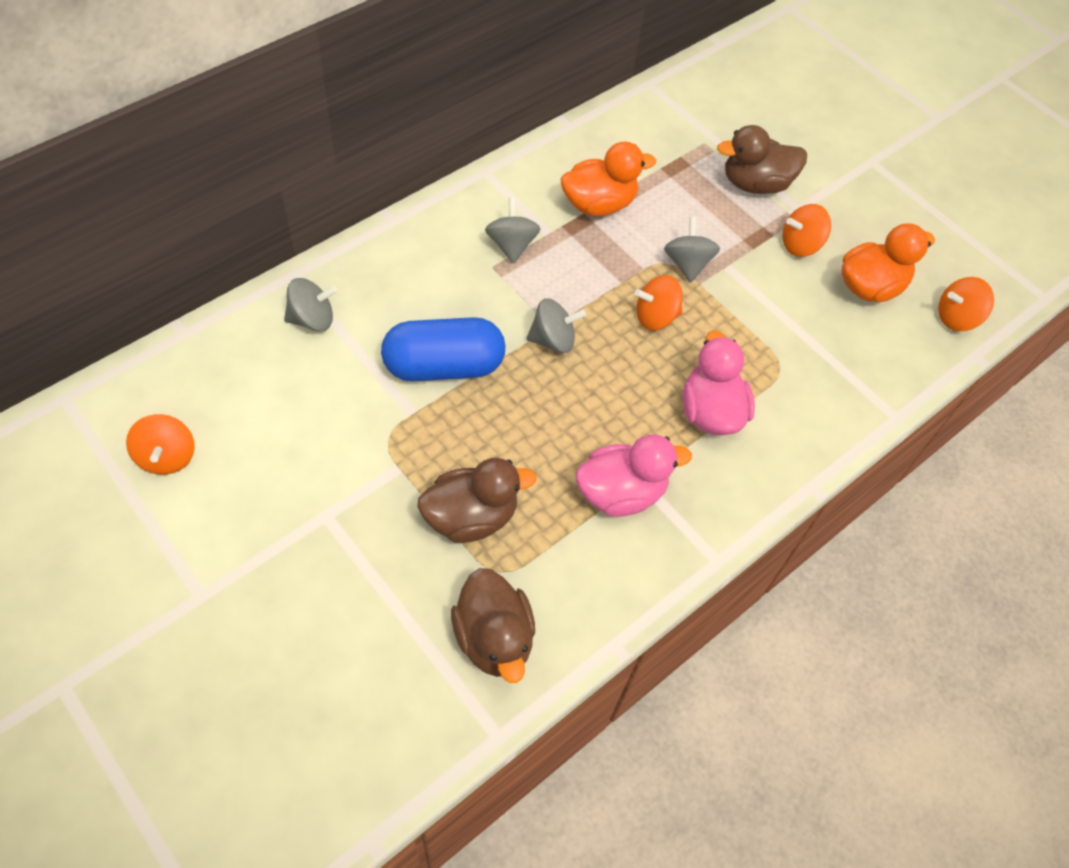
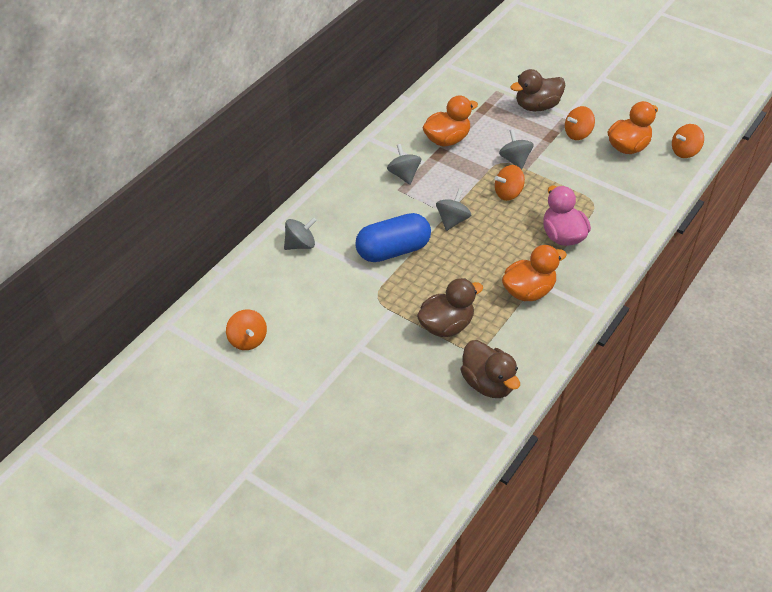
camera: 10 degrees left, 10 degrees down
grey spinning top [527,298,586,353] -> grey spinning top turned 45 degrees counterclockwise [436,189,471,231]
pink duck [576,434,692,517] -> orange duck [502,245,567,301]

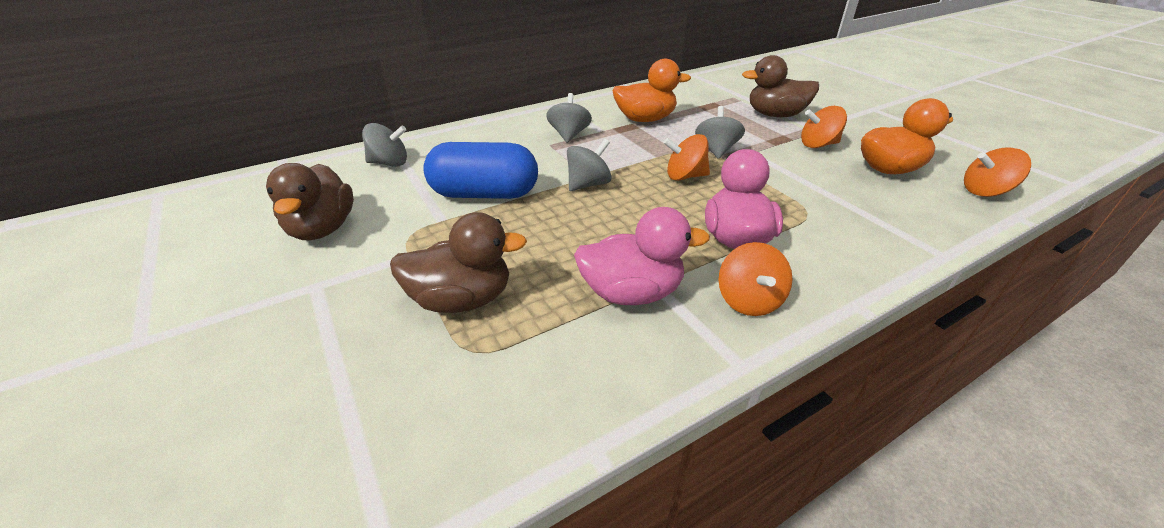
camera: 25 degrees right, 10 degrees down
orange spinning top [226,309,267,350] -> orange spinning top moved to [718,242,792,316]
brown duck [460,340,520,398] -> brown duck moved to [266,163,354,240]
orange duck [502,245,567,301] -> pink duck [574,207,710,305]

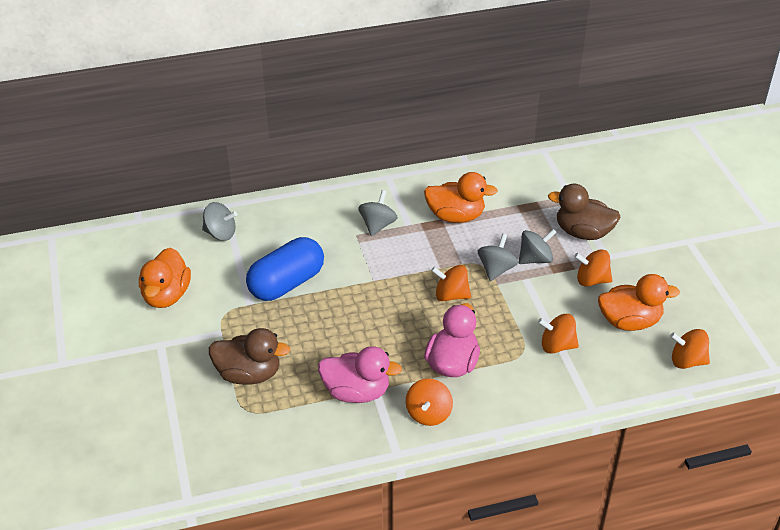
camera: 15 degrees right, 5 degrees up
brown duck [266,163,354,240] -> orange duck [139,248,191,308]
blue capsule [423,142,538,199] -> blue capsule turned 60 degrees counterclockwise [246,237,324,301]
grey spinning top [567,139,612,191] -> grey spinning top moved to [518,229,557,264]
none -> orange spinning top [538,314,579,354]

